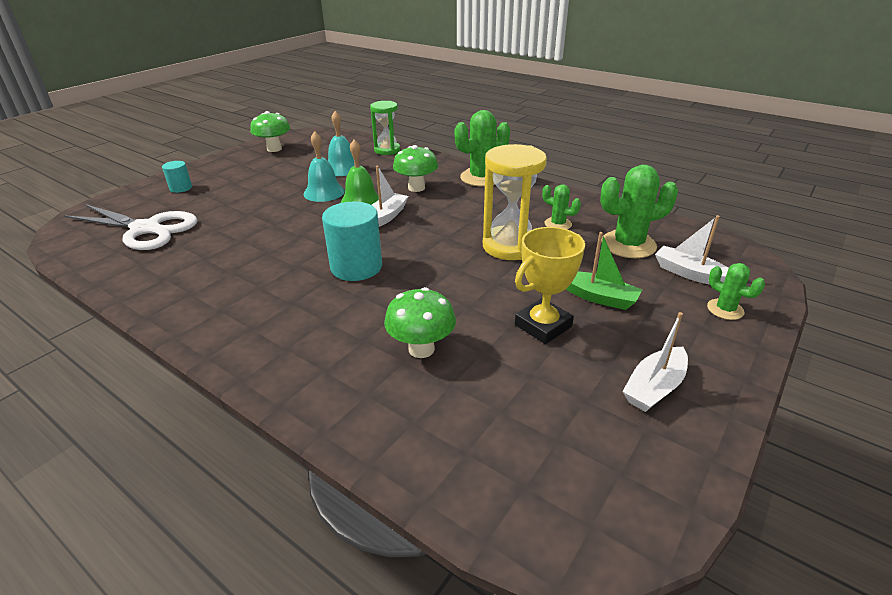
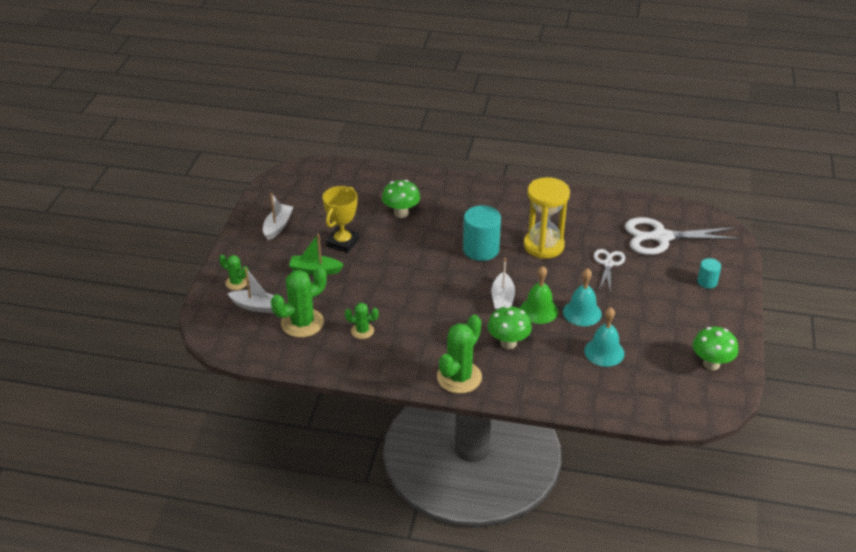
camera: 155 degrees right, 5 degrees up
green hourglass [370,101,400,155] -> none
yellow hourglass [483,144,547,260] -> yellow hourglass moved to [524,177,570,259]
none -> white scissors [593,249,625,290]

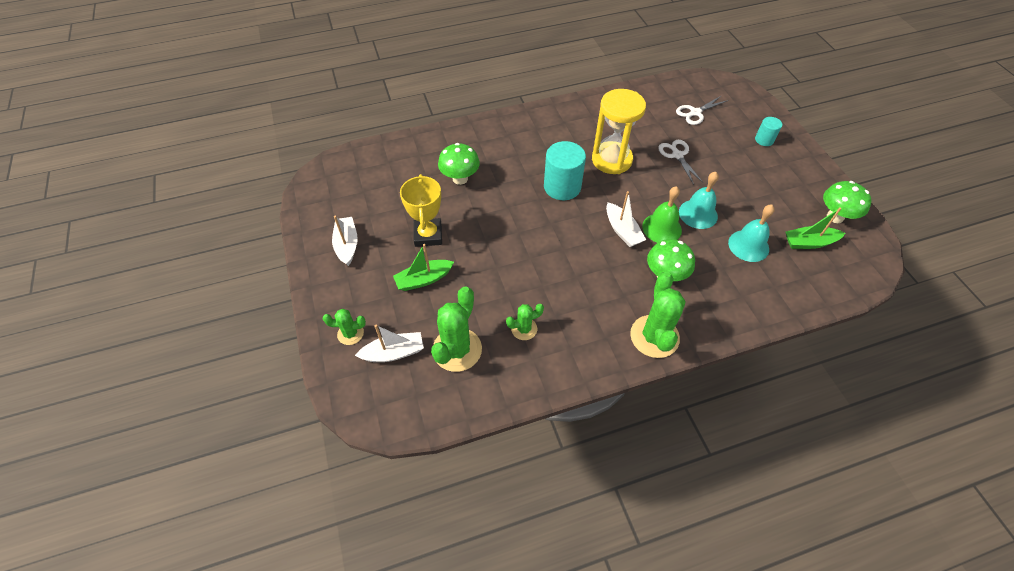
camera: 30 degrees left, 15 degrees up
white scissors [625,217,741,255] -> white scissors [676,95,729,125], size x0.55
none -> green boat [785,207,845,249]

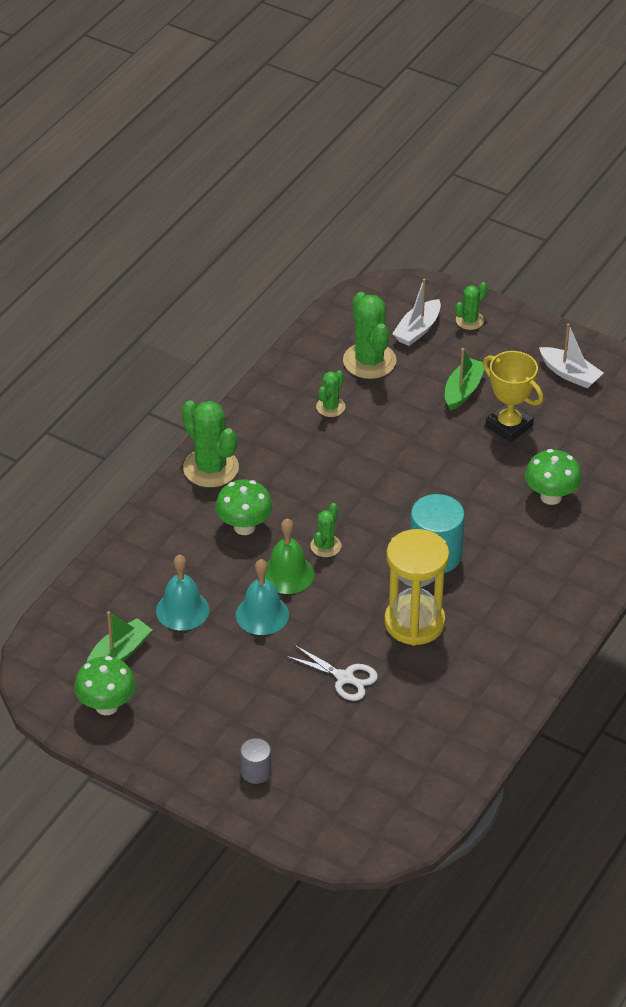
camera: 140 degrees right, 10 degrees down
white boat [606,191,646,247] -> green cactus [310,503,341,557]
white scissors [676,95,729,125] -> none
turquoise cylinder [755,117,782,146] -> grey cylinder [240,738,272,784]

